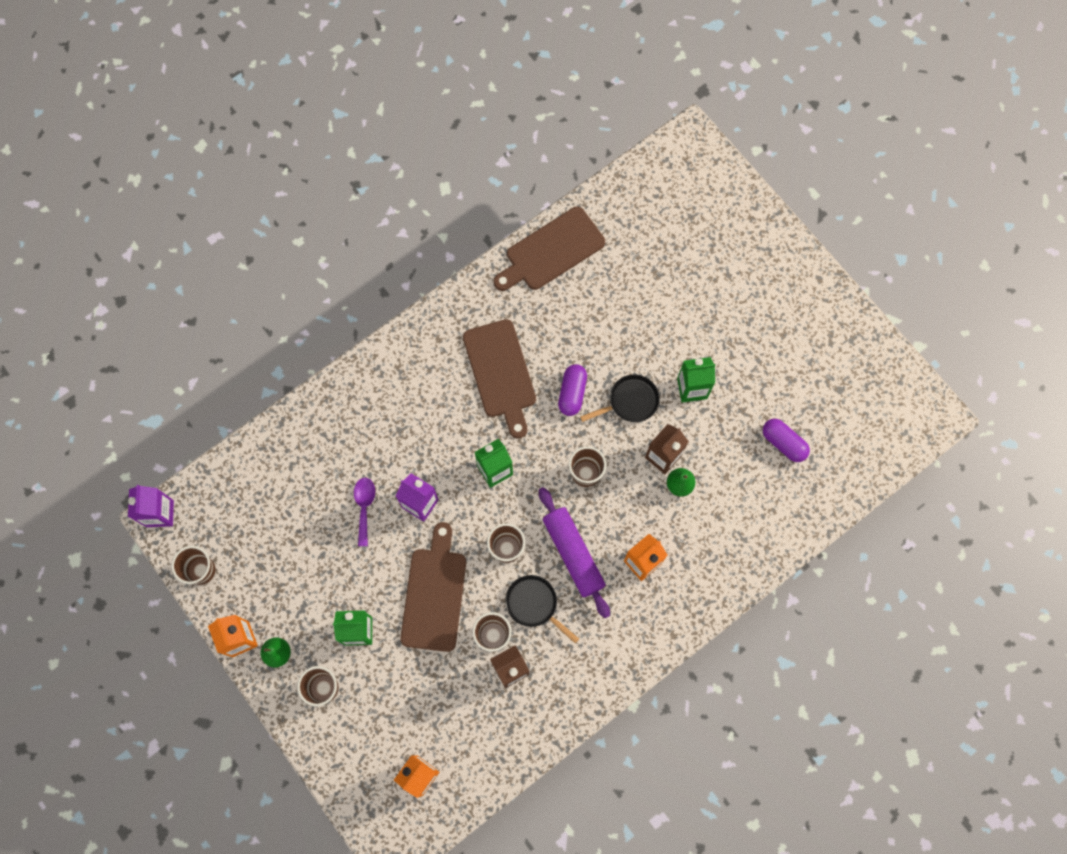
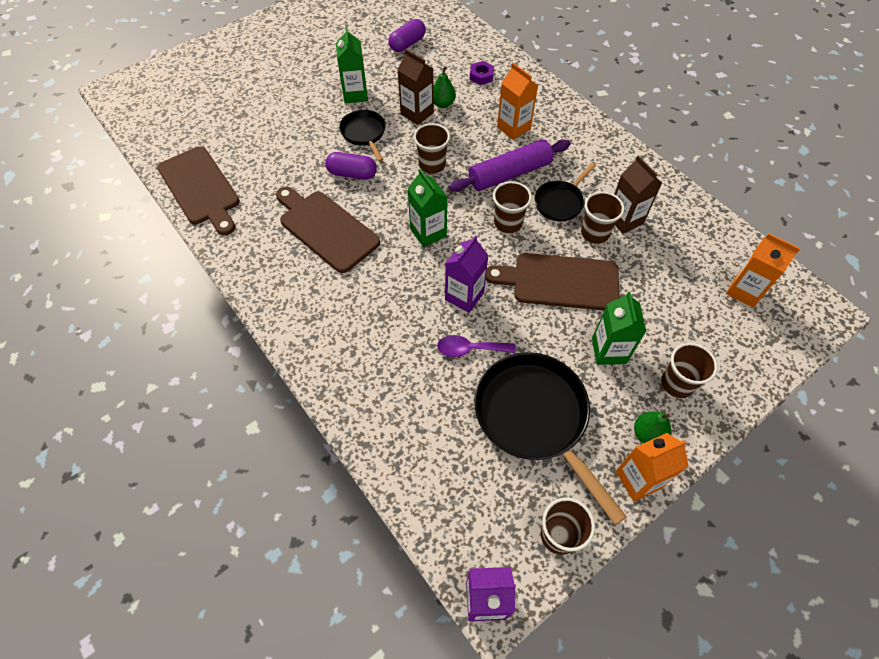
camera: 90 degrees left, 15 degrees down
brown cutting board [463,319,536,438] -> brown cutting board turned 120 degrees counterclockwise [276,187,380,273]
none -> purple nut [470,61,494,85]
none -> black pan [474,352,627,525]

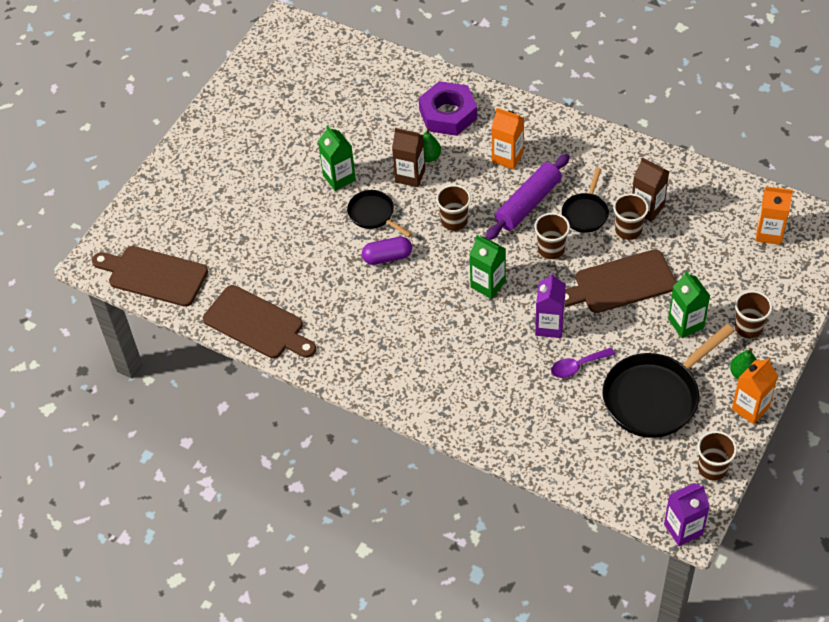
camera: 20 degrees left, 5 degrees down
brown cutting board [276,187,380,273] -> brown cutting board moved to [92,246,208,307]
purple capsule [388,19,426,52] -> none
purple nut [470,61,494,85] -> purple nut [419,81,477,136], size x2.16
black pan [474,352,627,525] -> black pan turned 75 degrees counterclockwise [603,324,734,438]

